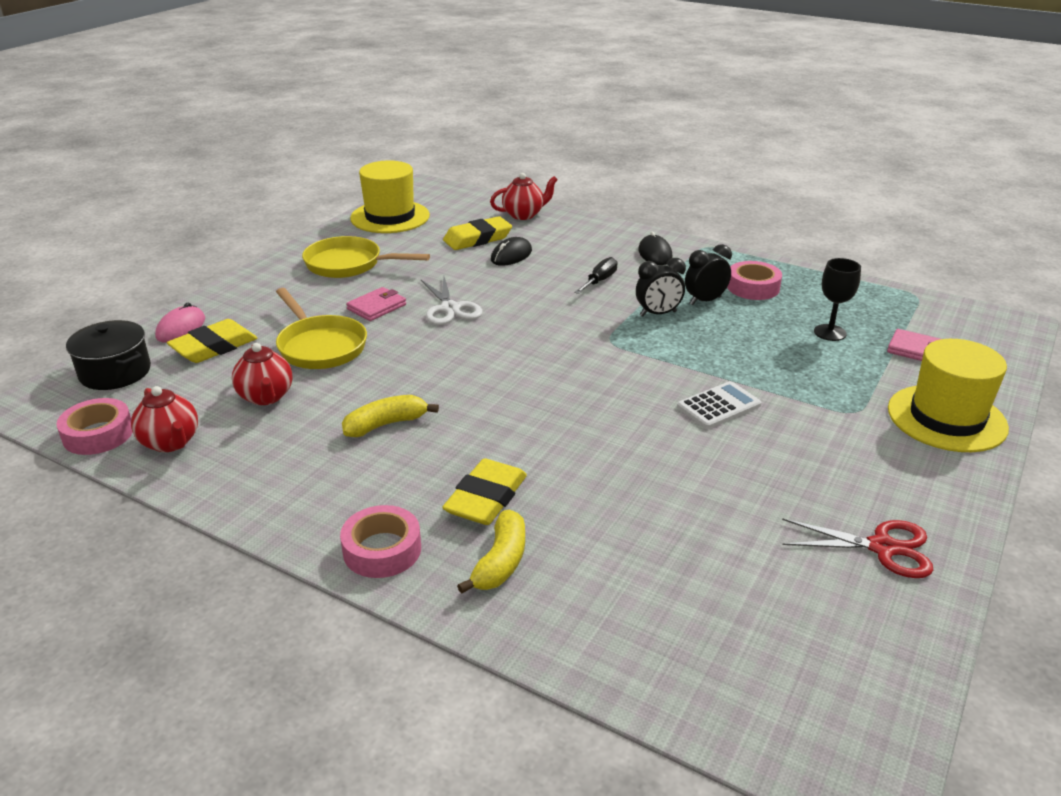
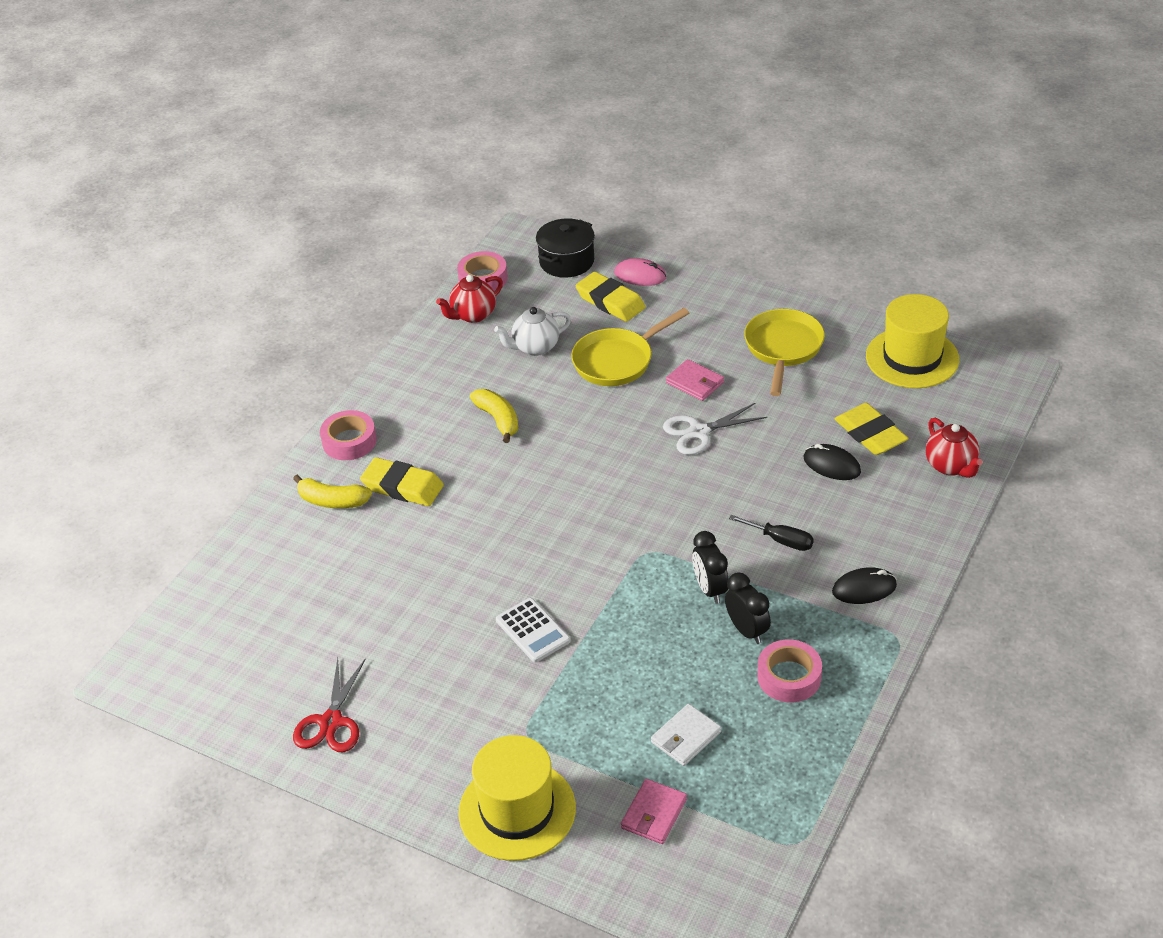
camera: 90 degrees right, 10 degrees up
red teapot [232,343,292,405] -> white teapot [494,307,571,356]
black goblet [814,258,861,341] -> white wallet [651,704,721,766]

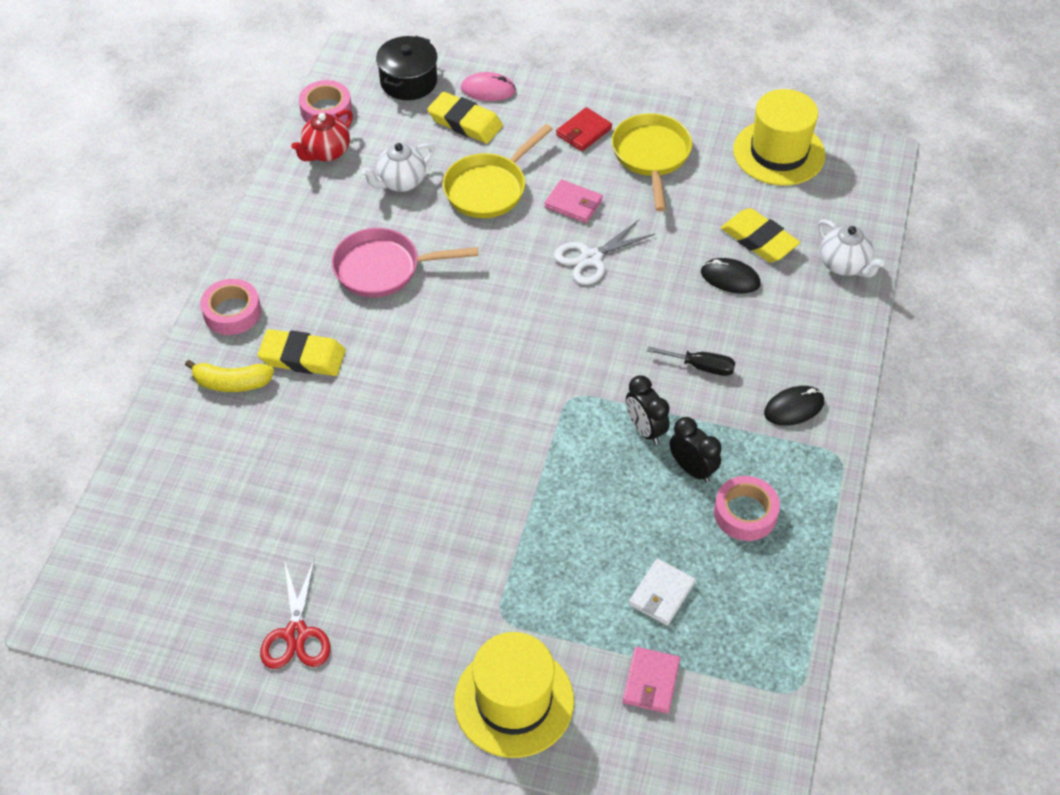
camera: 15 degrees left, 10 degrees up
yellow banana [470,389,518,443] -> pink pan [332,228,478,297]
white calculator [496,598,570,662] -> none
red teapot [926,418,983,478] -> white teapot [818,219,884,277]
none -> red wallet [556,107,612,151]

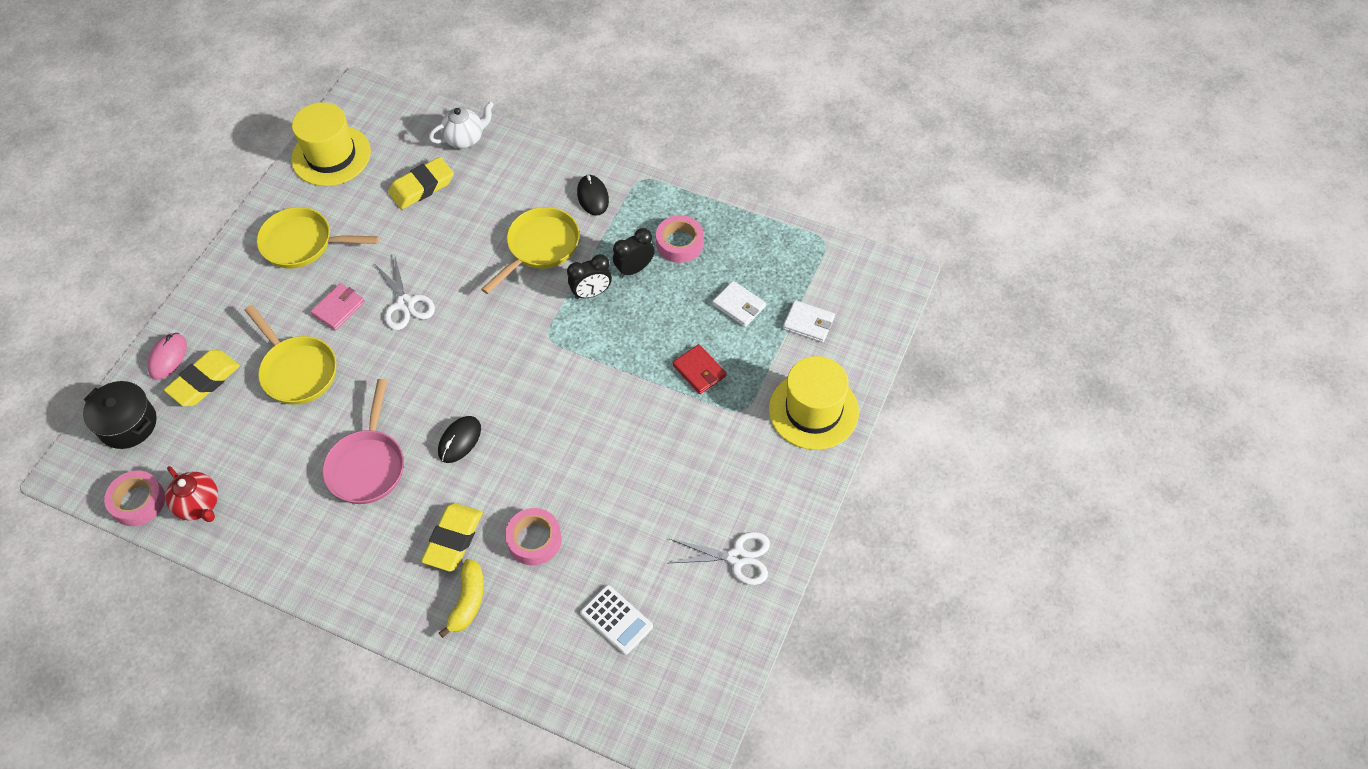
camera: 80 degrees left, 5 degrees up
pink tape [200,279,261,335] -> pink tape moved to [505,508,562,565]
red scissors [260,557,330,669] -> white scissors [669,532,770,585]
white teapot [361,143,435,192] -> none
red wallet [556,107,612,151] -> red wallet moved to [673,344,726,394]
pink wallet [623,647,680,714] -> white wallet [783,300,835,343]
black screwdriver [647,346,735,376] -> yellow pan [481,207,580,294]
black mouse [701,258,761,294] -> black mouse moved to [438,416,481,463]
none -> white calculator [580,585,653,655]

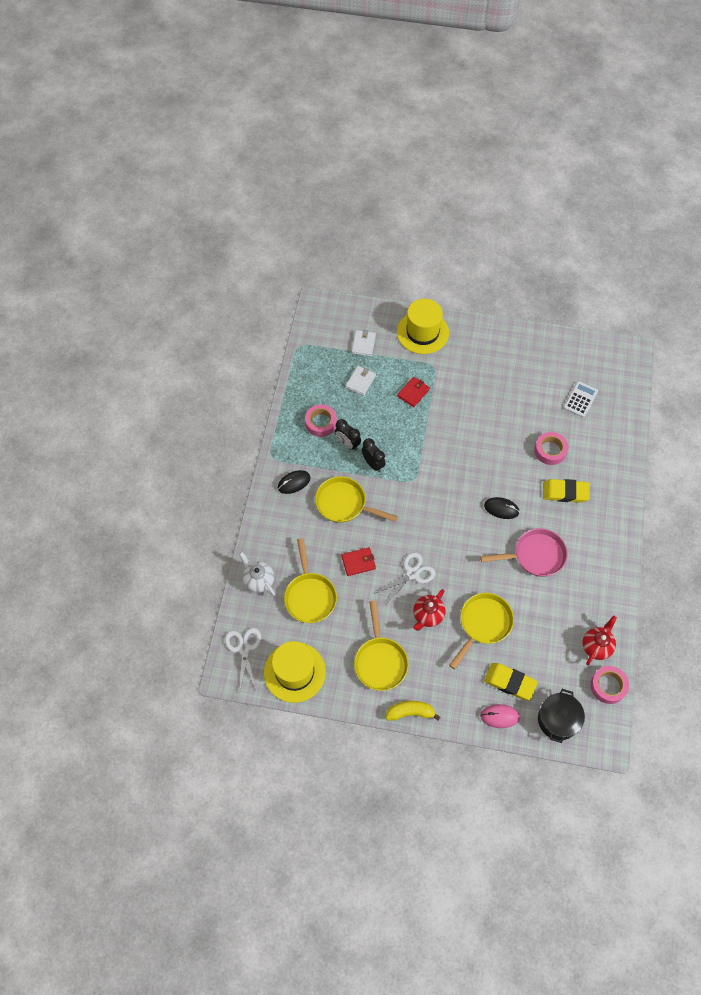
camera: 105 degrees left, 5 degrees up
pink wallet [311,283,365,330] -> red teapot [413,589,445,631]
yellow eraser [388,157,454,209] -> yellow pan [284,538,337,623]
yellow banana [439,559,484,638] -> yellow banana moved to [385,701,440,720]
white scissors [669,532,770,585] -> white scissors moved to [225,628,261,690]
none -> red wallet [341,547,376,576]

